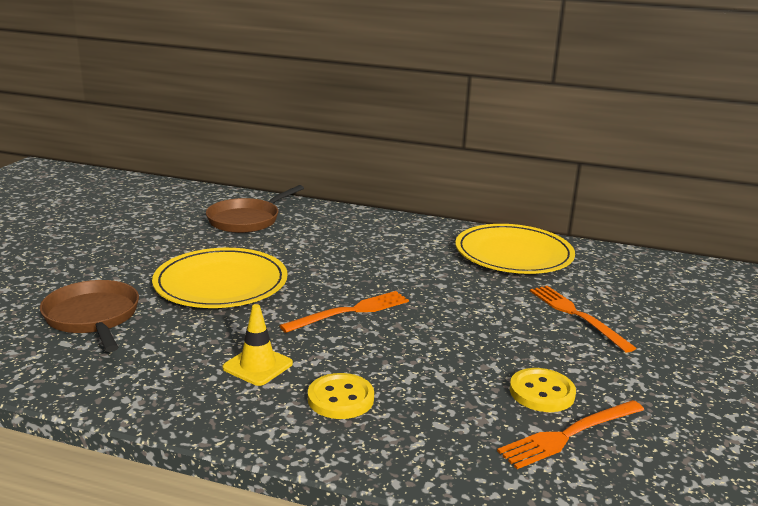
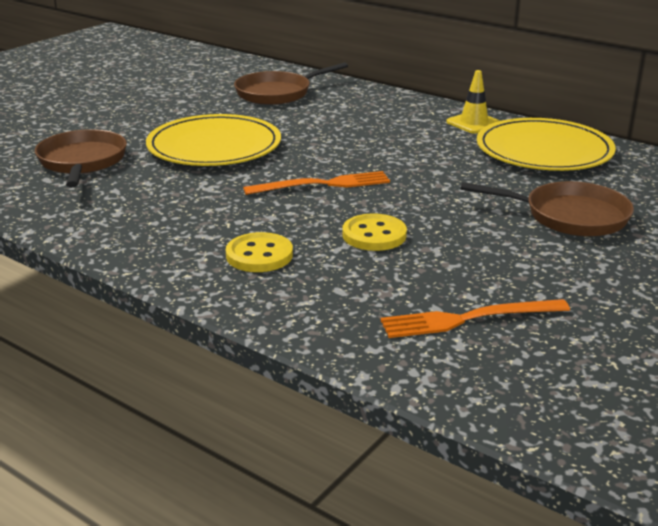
camera: 20 degrees right, 5 degrees up
yellow traffic cone [223,304,293,386] -> yellow traffic cone moved to [446,70,500,134]
yellow button [510,368,576,412] -> yellow button moved to [342,213,407,251]
orange fork [530,286,636,353] -> brown pan [461,181,634,237]

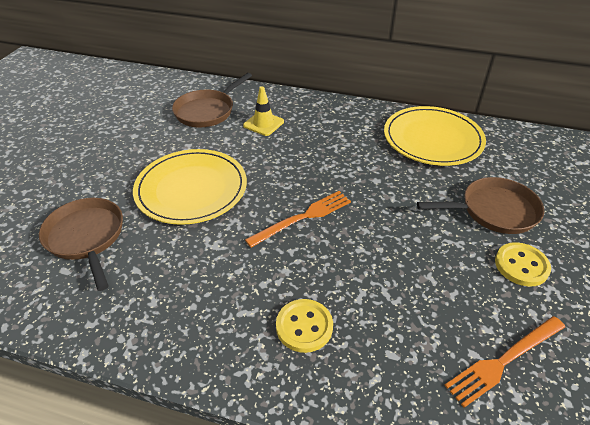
camera: 20 degrees left, 15 degrees up
yellow button [342,213,407,251] -> yellow button moved to [495,242,551,287]
yellow traffic cone [446,70,500,134] -> yellow traffic cone moved to [243,86,284,136]

